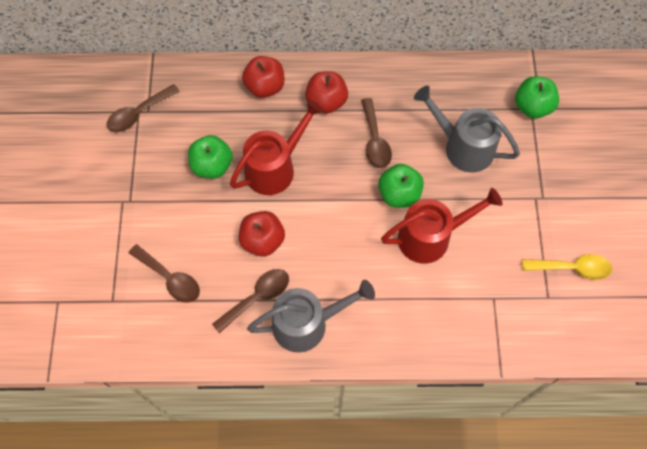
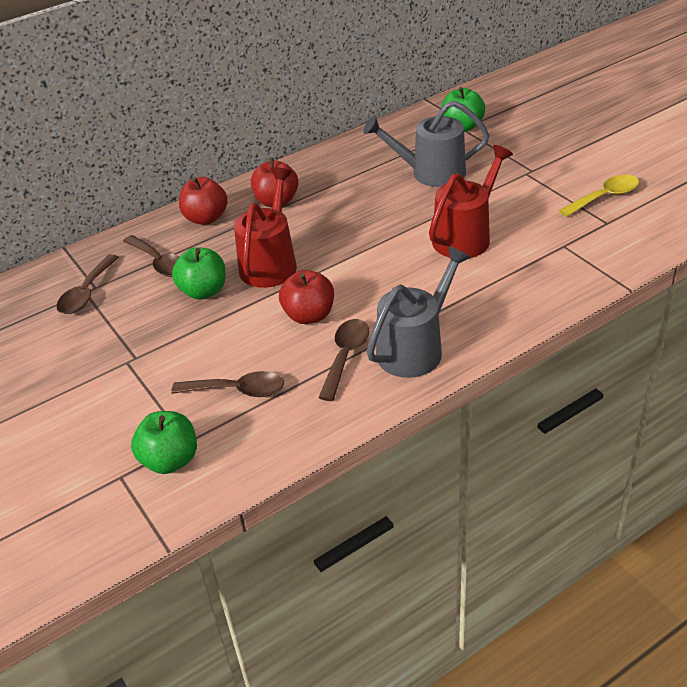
camera: 30 degrees left, 25 degrees down
brown spoon [361,98,392,168] -> brown spoon moved to [123,235,180,277]
green apple [378,164,424,208] -> green apple moved to [131,411,197,474]

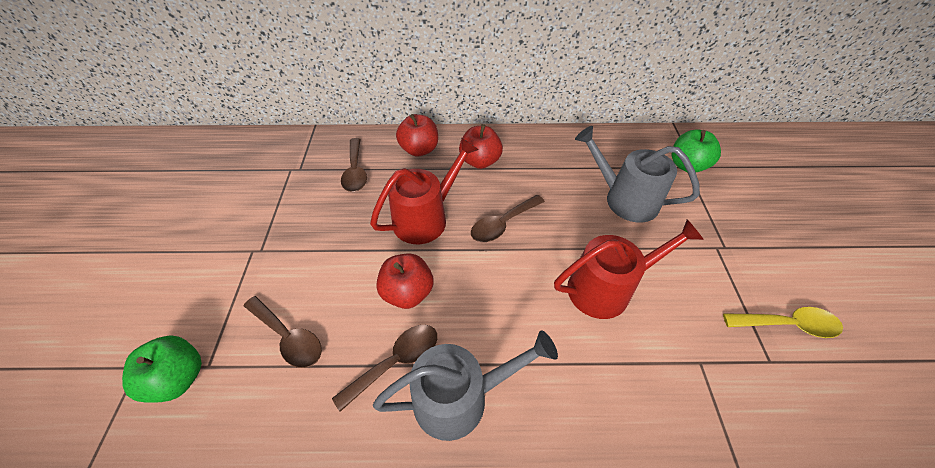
camera: 30 degrees right, 10 degrees up
brown spoon [56,254,119,314] -> brown spoon moved to [471,195,545,242]
green apple [172,247,226,300] -> none

